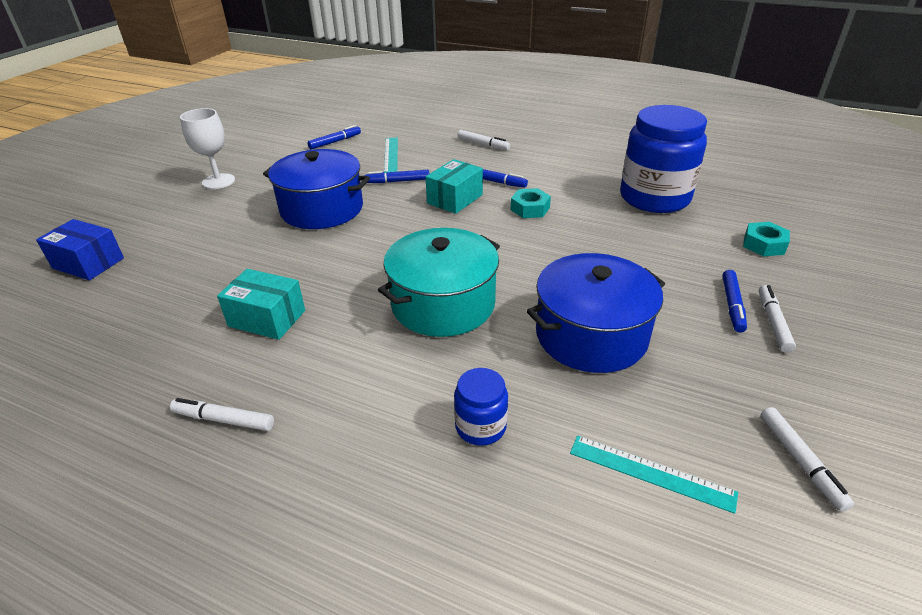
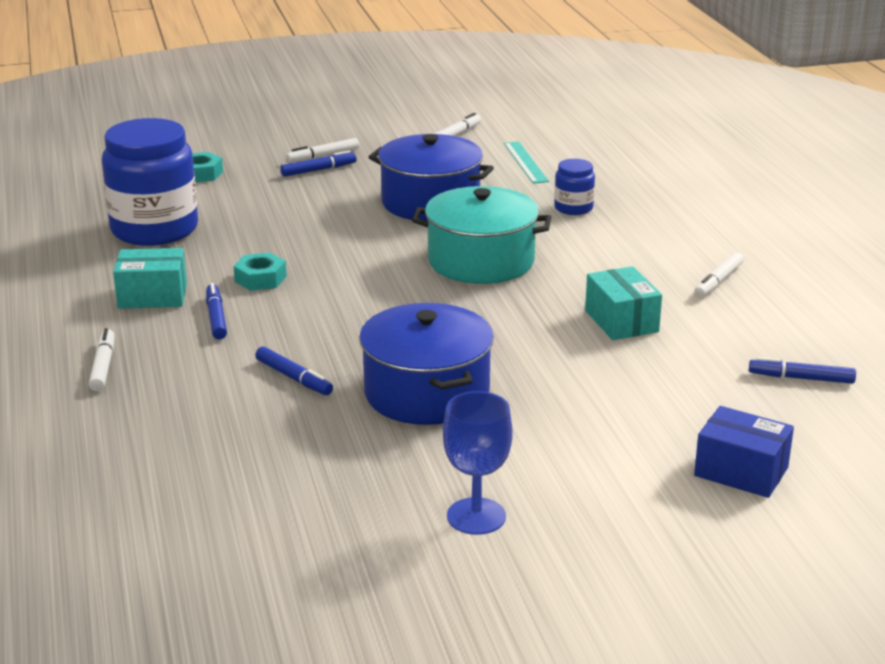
camera: 130 degrees left, 10 degrees down
blue box [36,219,124,280] -> blue box turned 45 degrees counterclockwise [694,406,794,498]
white marker [170,398,274,431] -> white marker turned 60 degrees clockwise [694,252,744,297]
white goblet [180,108,235,189] -> blue goblet [443,391,513,535]
blue marker [308,125,361,150] -> blue marker moved to [749,357,856,384]
turquoise ruler [384,137,398,173] -> none
turquoise box [425,159,483,214] -> turquoise box moved to [113,248,187,309]

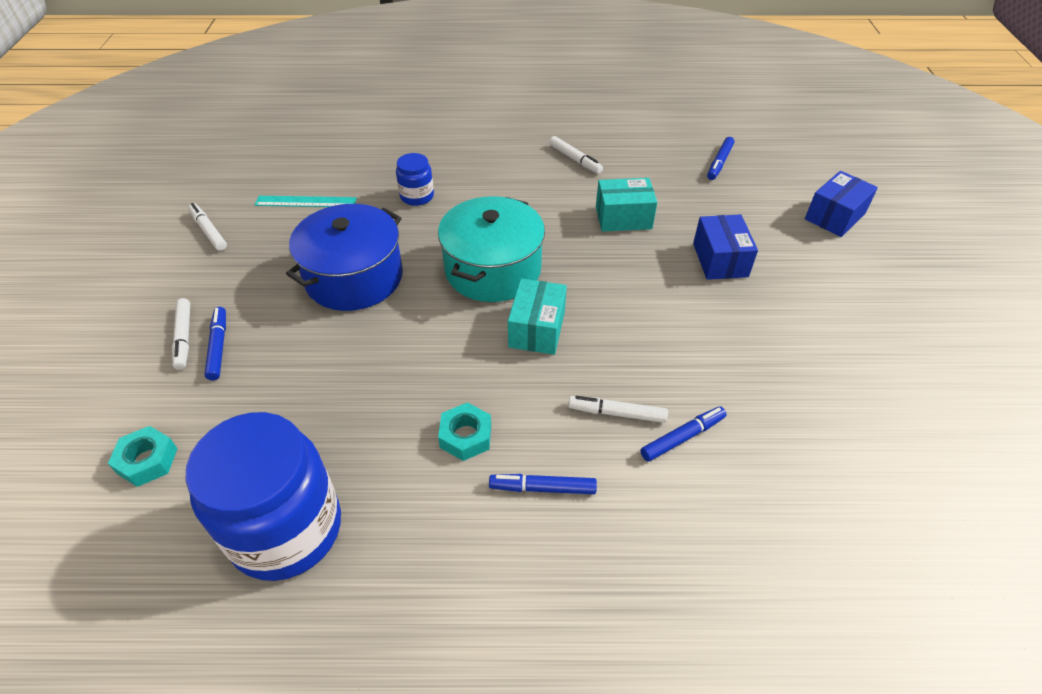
camera: 75 degrees left, 20 degrees up
white marker [89,328,114,391] -> white marker moved to [568,396,668,423]
turquoise box [113,248,187,309] -> turquoise box moved to [508,278,567,355]
blue pot [359,303,494,425] -> none
blue goblet [443,391,513,535] -> none
none -> blue box [693,214,758,280]

